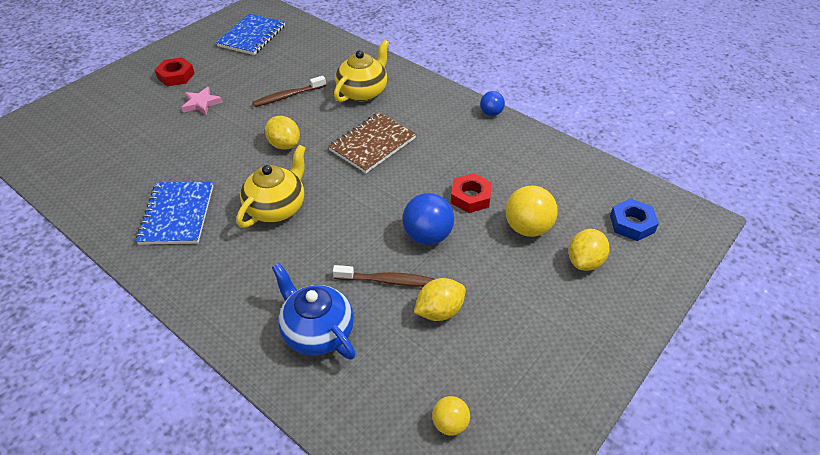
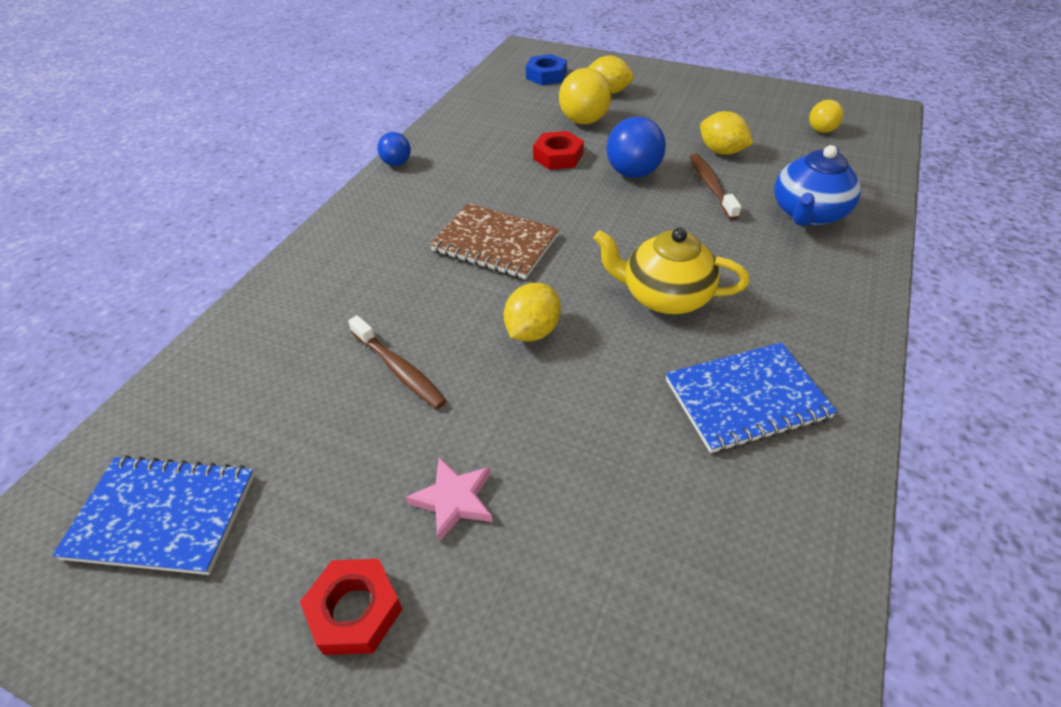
camera: 105 degrees left, 0 degrees up
yellow teapot [334,40,389,102] -> none

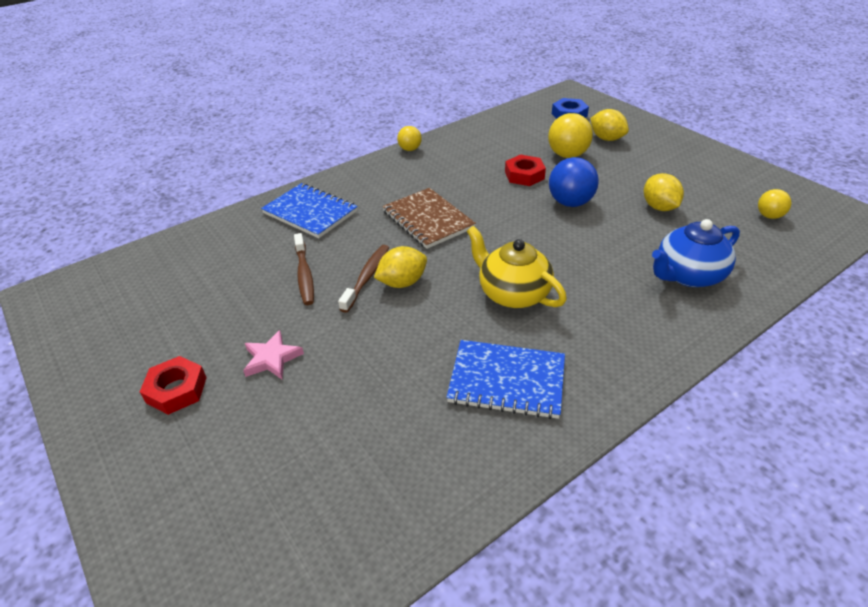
camera: 30 degrees right, 5 degrees down
blue notebook [52,455,255,575] -> blue notebook moved to [261,183,358,238]
blue ball [377,132,411,166] -> yellow ball [397,126,422,151]
brown toothbrush [690,154,741,220] -> brown toothbrush moved to [338,245,389,313]

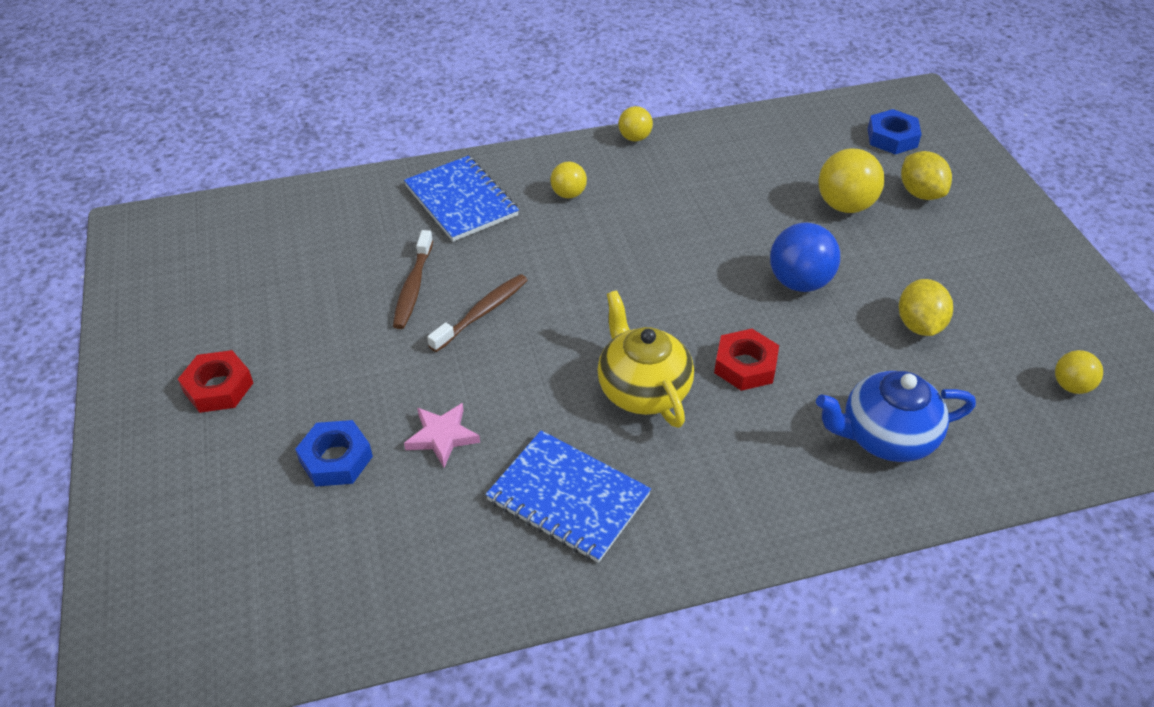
camera: 20 degrees right, 5 degrees up
pink star [243,330,304,379] -> pink star moved to [404,403,480,468]
yellow lemon [374,246,427,288] -> none
brown notebook [382,188,476,249] -> none
red nut [505,155,546,186] -> red nut moved to [714,329,779,391]
none -> blue nut [295,420,373,487]
none -> yellow ball [550,161,587,199]

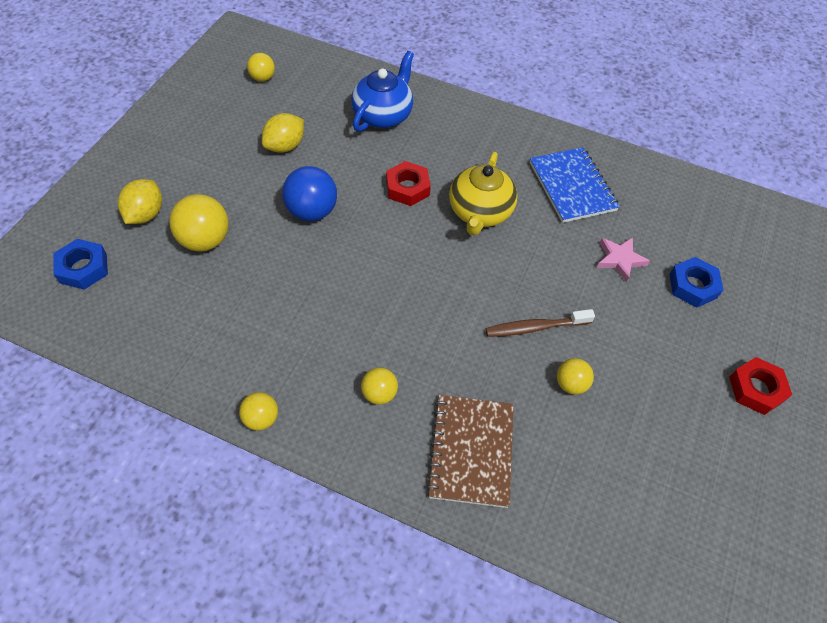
camera: 145 degrees left, 10 degrees up
brown toothbrush [393,230,433,329] -> yellow ball [557,358,594,394]
blue notebook [404,156,519,242] -> brown notebook [426,395,514,508]
blue teapot [816,371,976,462] -> blue teapot turned 90 degrees counterclockwise [351,51,414,132]

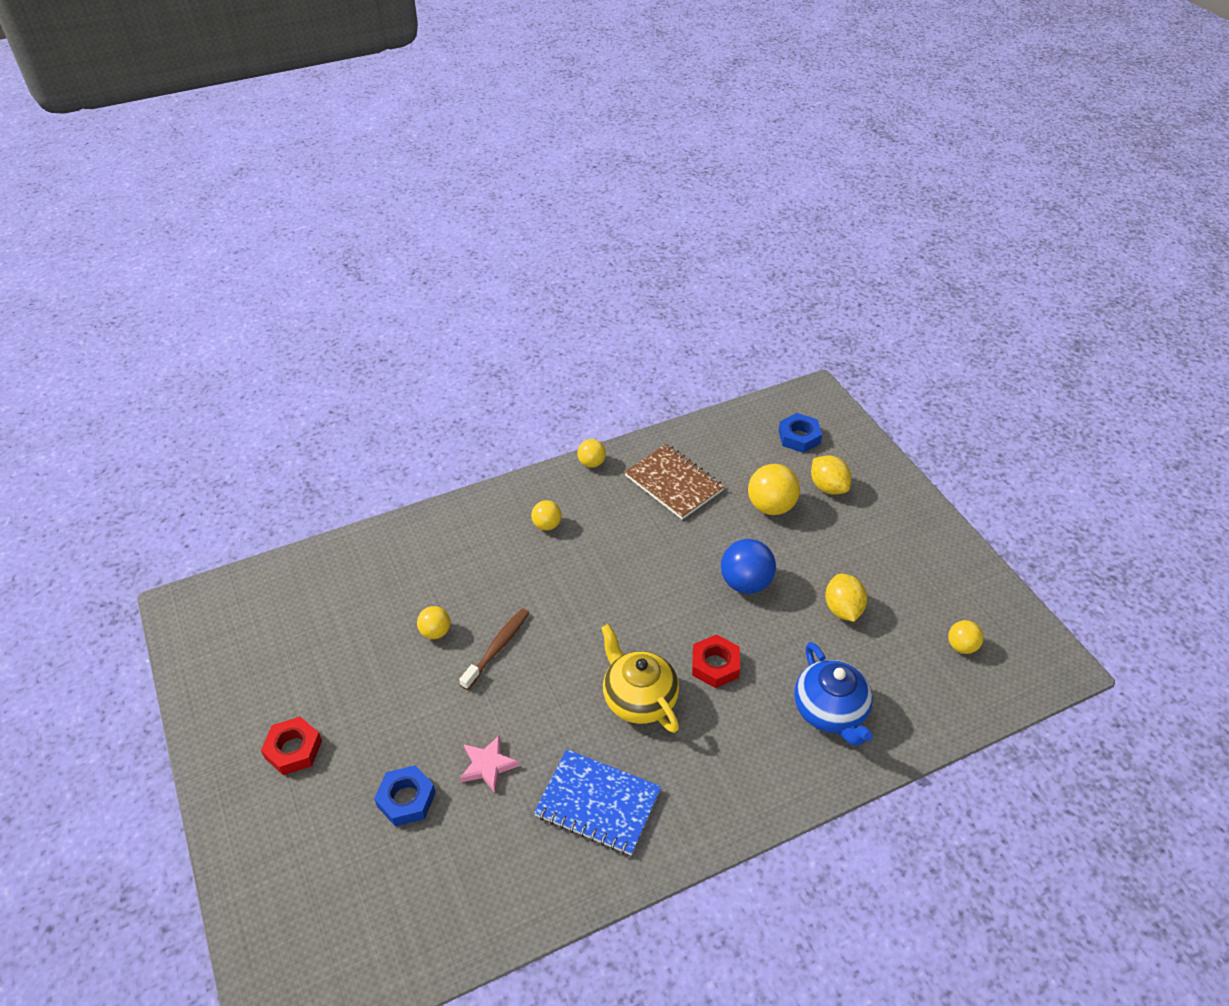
camera: 135 degrees right, 10 degrees down
brown notebook [426,395,514,508] -> brown notebook moved to [625,444,725,520]

